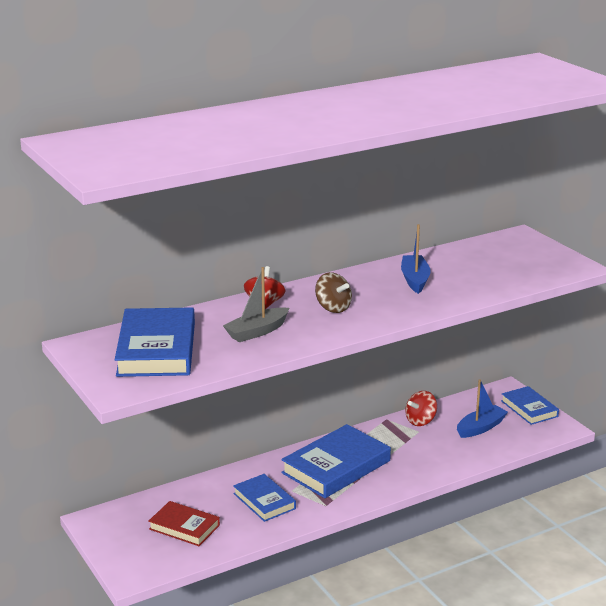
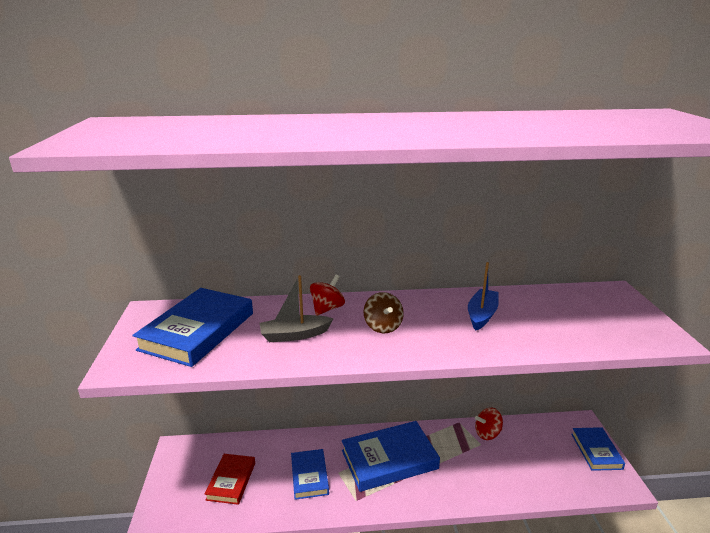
camera: 25 degrees right, 0 degrees up
red book [148,501,220,546] -> red book turned 45 degrees clockwise [205,454,255,505]
blue boat [457,379,508,438] -> none

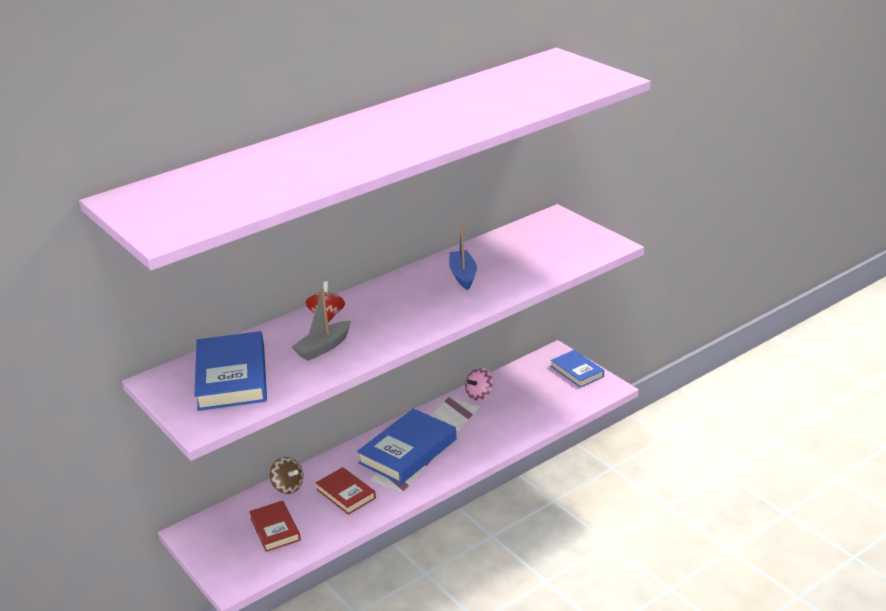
camera: 30 degrees left, 5 degrees up
blue book [291,449,329,500] -> red book [316,467,376,515]
brown spinning top [364,292,404,333] -> brown spinning top moved to [270,457,304,494]
red spinning top [475,408,503,440] -> pink spinning top [465,368,494,401]

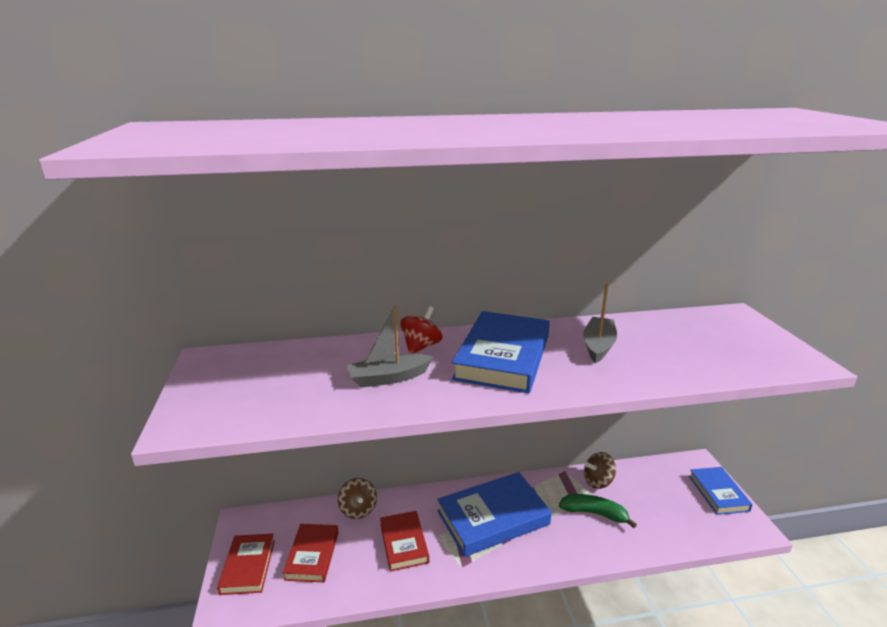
camera: 25 degrees right, 5 degrees down
blue book [195,331,267,411] -> blue book moved to [452,311,550,394]
blue boat [449,226,477,290] -> grey boat [583,284,617,363]
pink spinning top [465,368,494,401] -> brown spinning top [584,452,616,489]
none -> red book [217,534,275,595]
none -> green banana [559,494,637,528]

